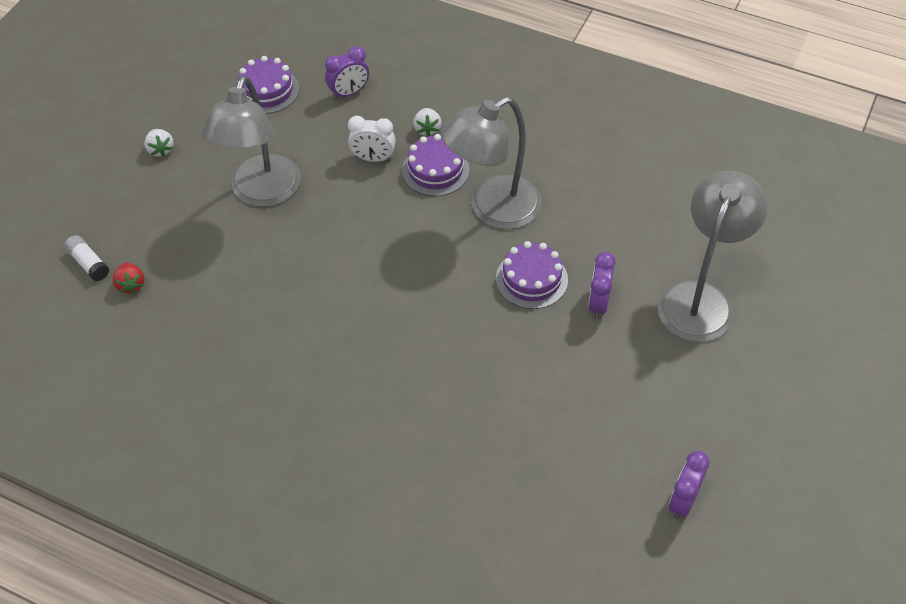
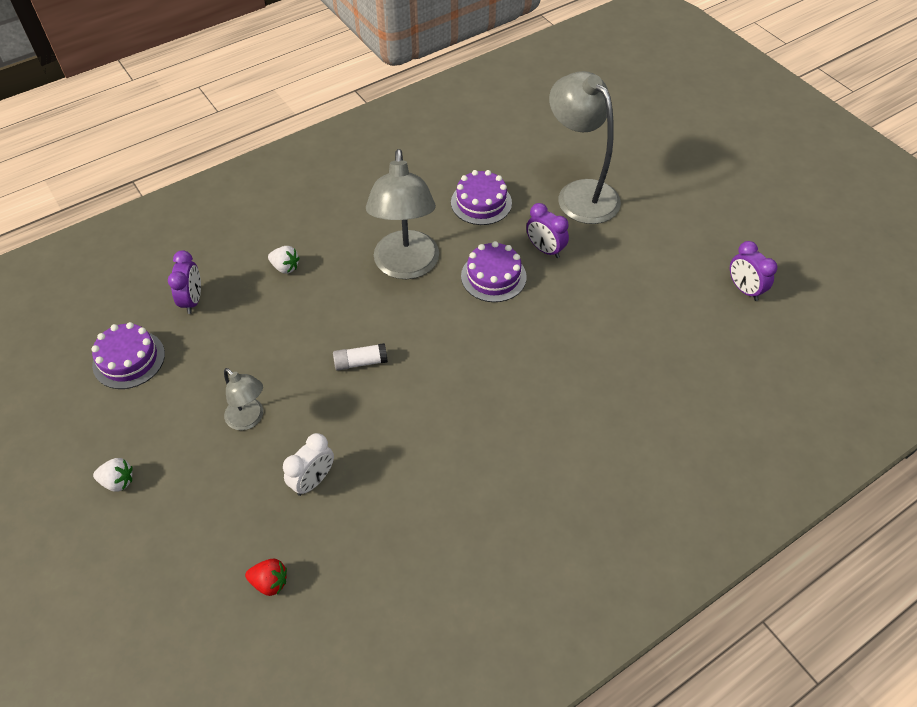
camera: 60 degrees left, 0 degrees up
white glue stick [64,235,109,281] -> white glue stick moved to [333,343,388,371]
grey lamp [201,75,301,207] -> grey lamp [224,368,263,430], size x0.52
white clock [348,116,396,162] -> white clock moved to [283,433,334,496]
purple cake [402,134,469,196] -> purple cake moved to [451,170,512,225]

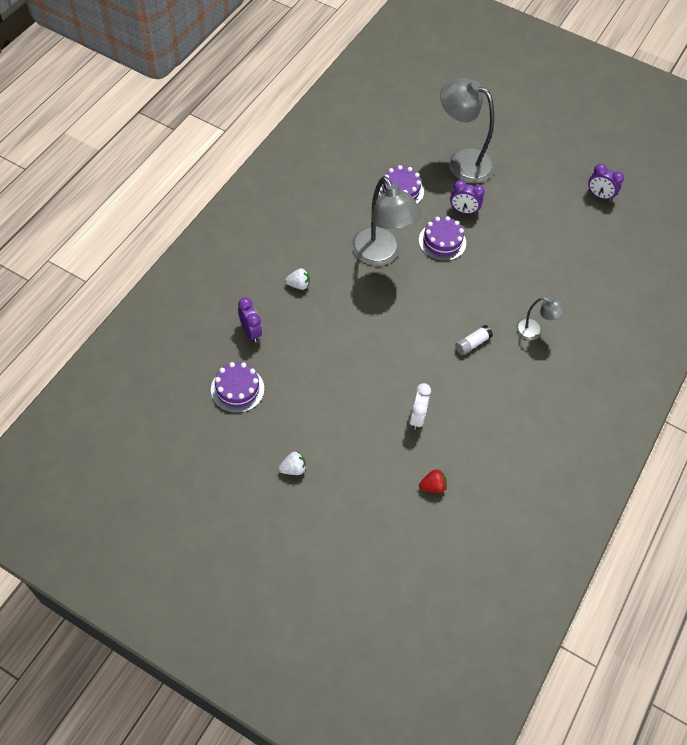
camera: 30 degrees left, 5 degrees up
grey lamp [224,368,263,430] -> grey lamp moved to [516,297,566,340]
white glue stick [333,343,388,371] -> white glue stick moved to [455,325,493,355]

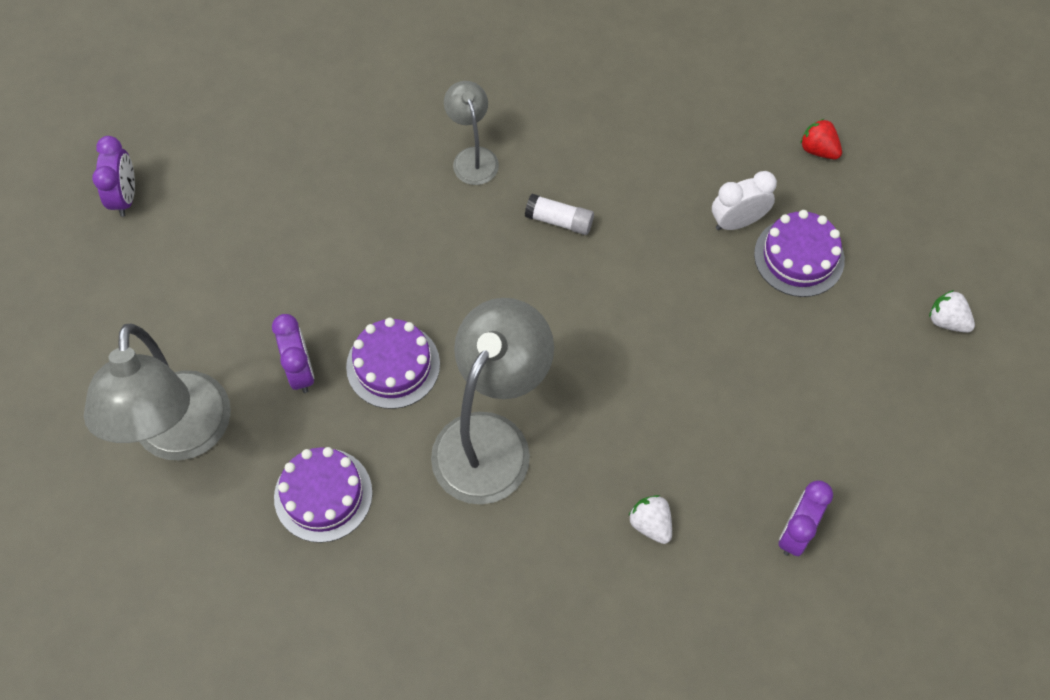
camera: 120 degrees left, 5 degrees up
purple cake [211,362,264,413] -> purple cake moved to [754,210,845,297]

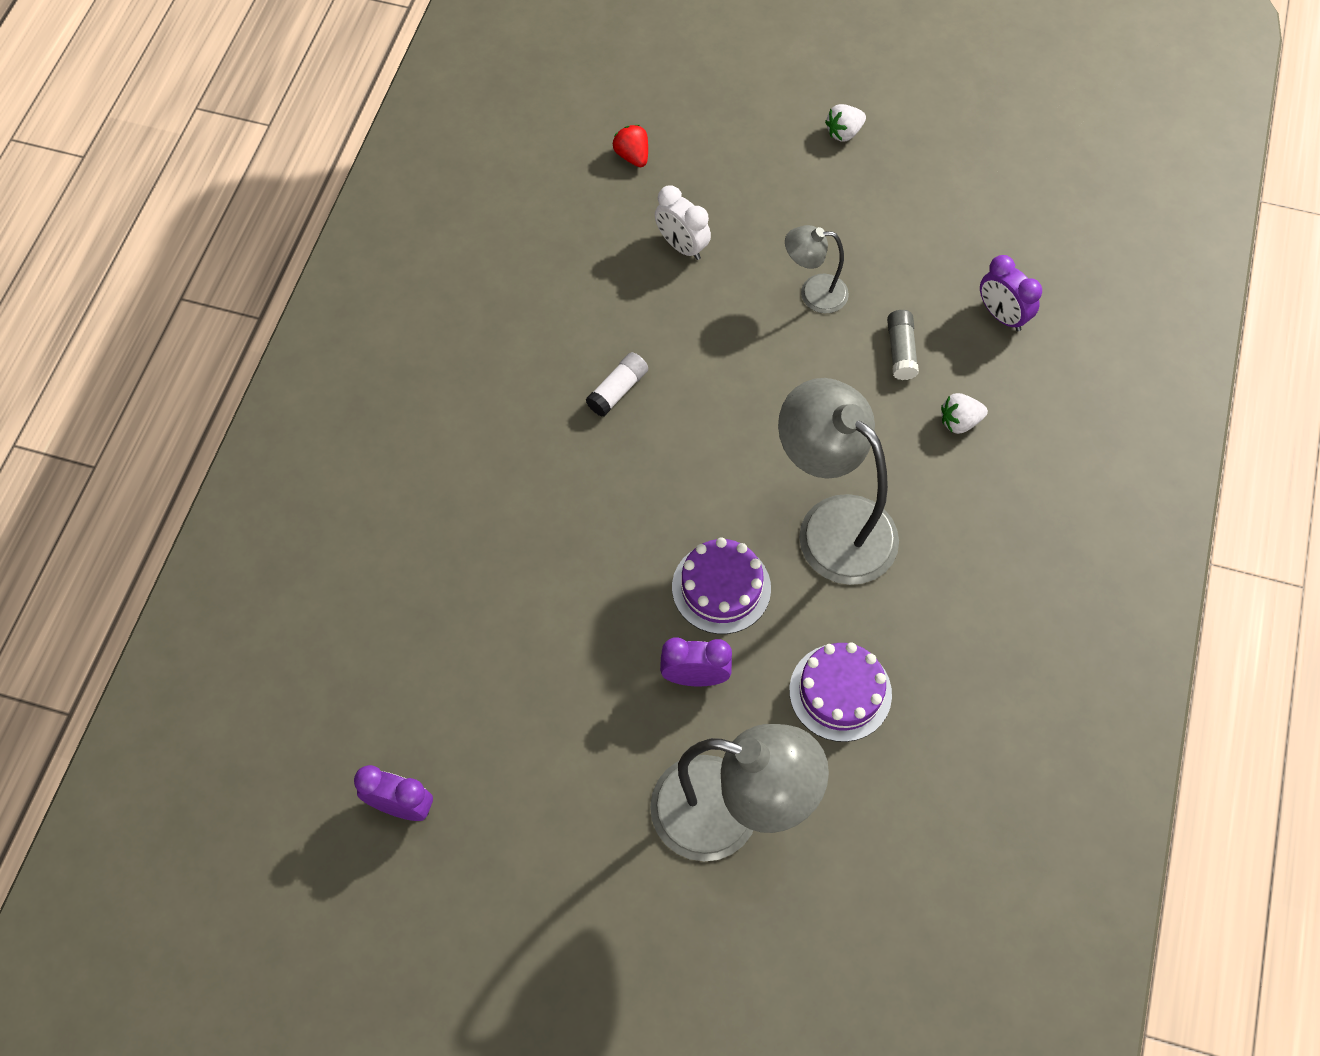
camera: 70 degrees left, 0 degrees up
grey lamp [444,81,499,185] -> grey lamp moved to [785,225,849,313]
white clock [712,171,777,230] -> white clock turned 45 degrees counterclockwise [655,186,711,260]
purple cake [754,210,845,297] -> none
red strawberry [800,119,842,159] -> red strawberry turned 90 degrees clockwise [613,125,648,167]
none -> grey glue stick [887,310,919,380]

